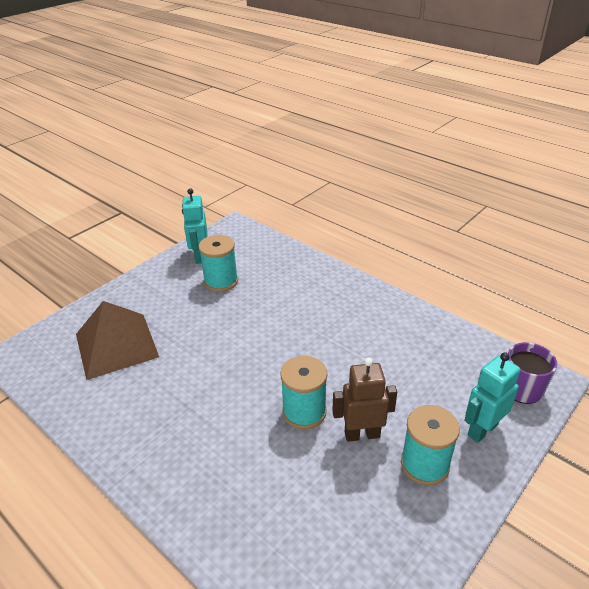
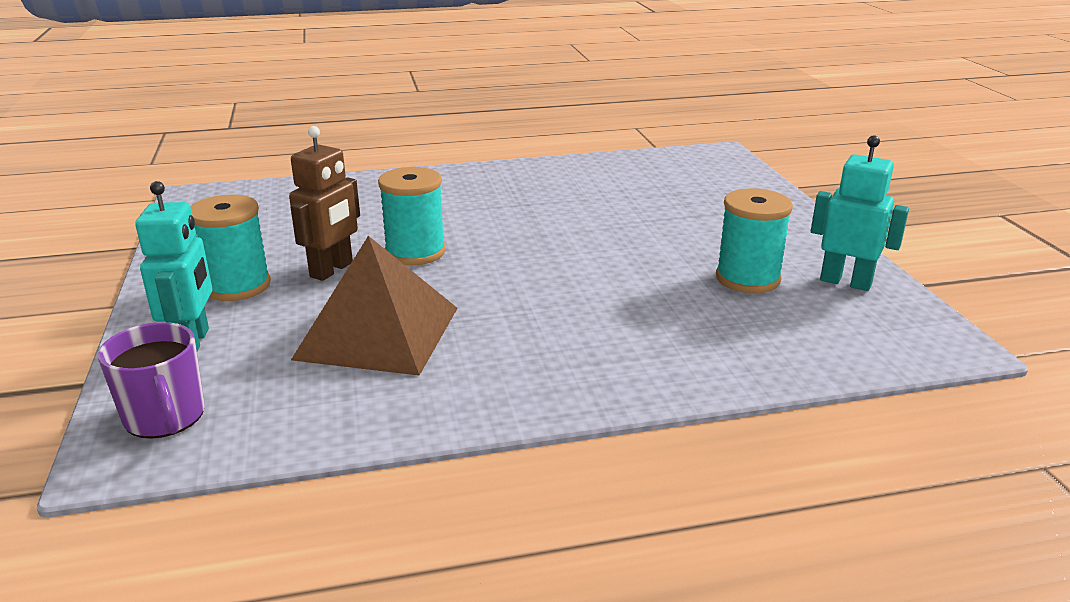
camera: 125 degrees right, 10 degrees down
brown pyramid [76,301,159,380] -> brown pyramid moved to [291,236,458,376]

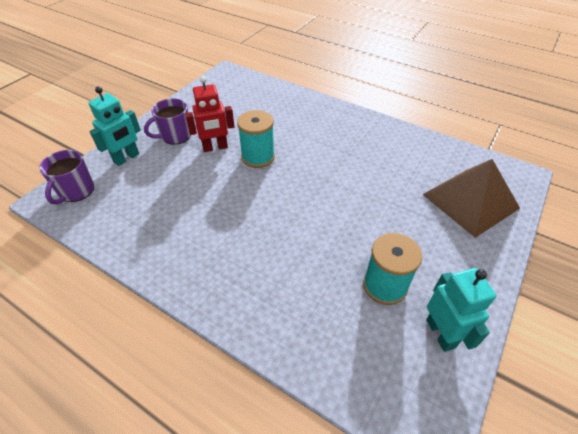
camera: 45 degrees right, 20 degrees up
turquoise spool [190,194,271,301] -> purple mug [144,98,191,145]
brown robot [289,126,360,281] -> red robot [185,76,235,152]
brown pyramid [291,236,458,376] -> brown pyramid moved to [422,159,520,238]

